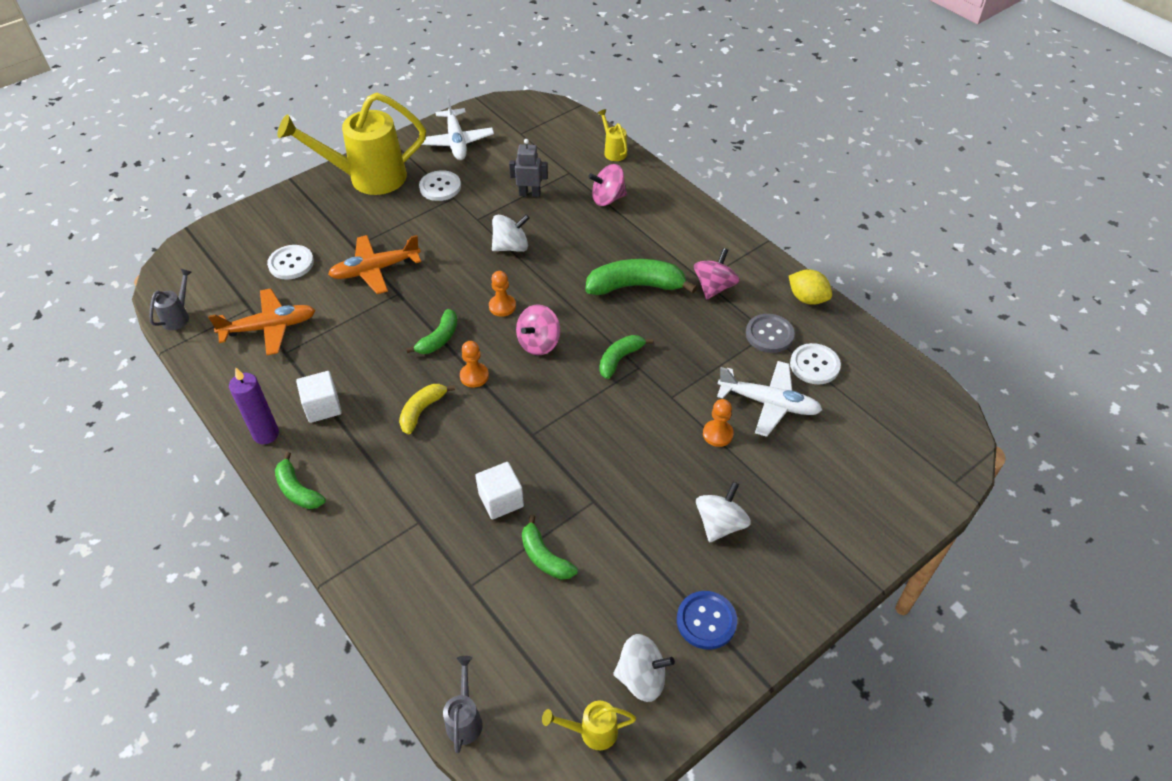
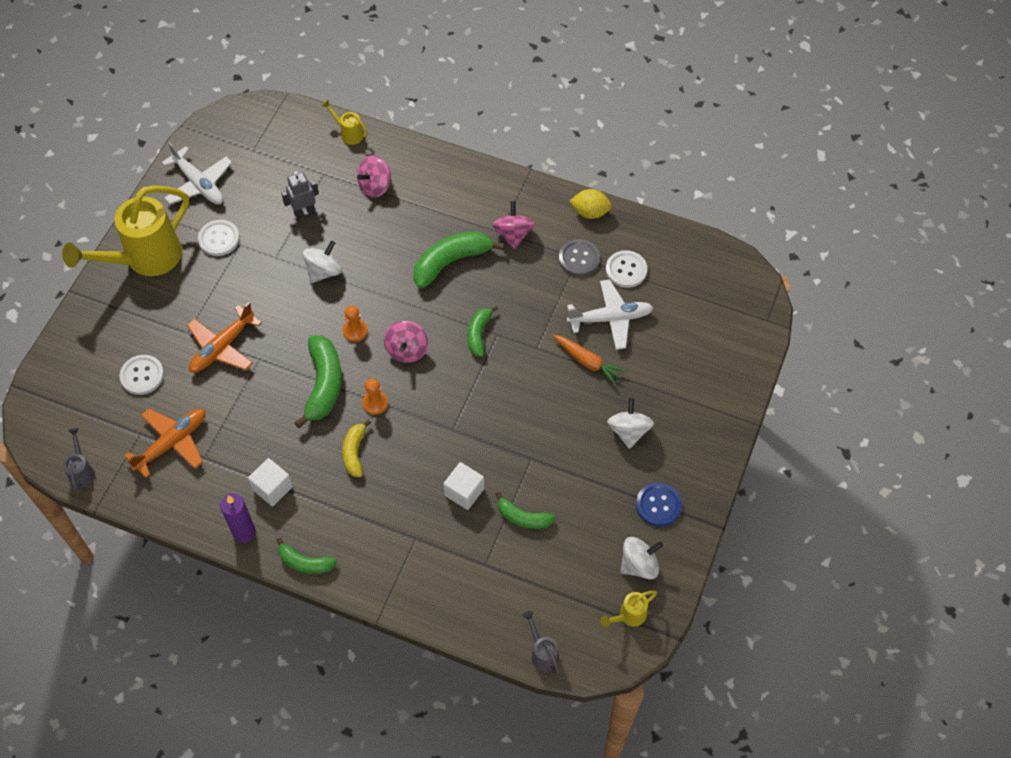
camera: 30 degrees left, 10 degrees up
green banana [406,309,457,354] -> green banana [295,335,342,428], size x1.68
orange pawn [703,399,734,447] -> orange carrot [553,335,627,386]

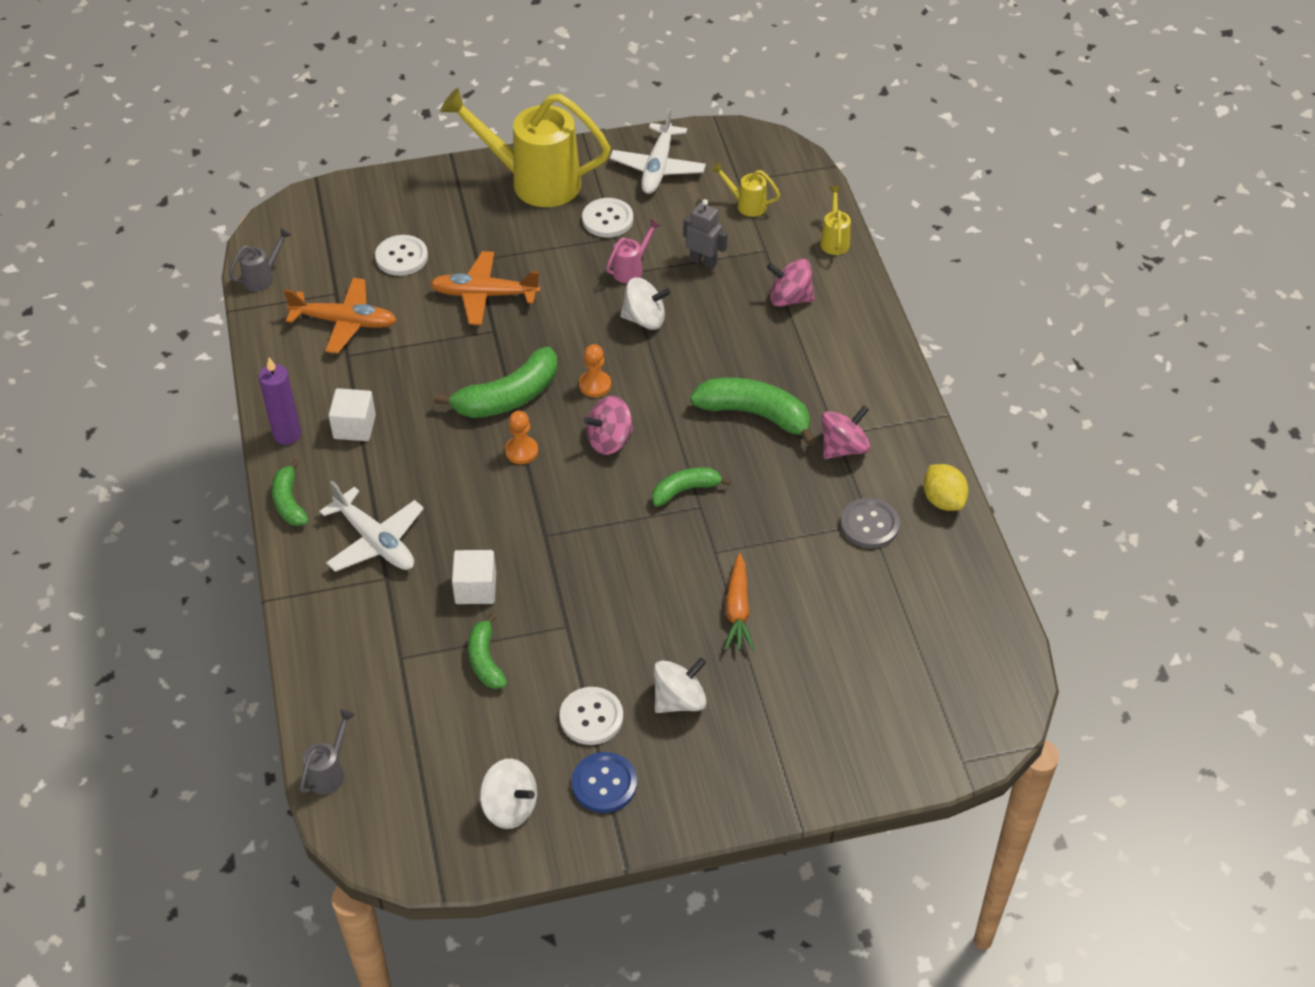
camera: 55 degrees right, 10 degrees down
yellow banana [342,420,371,477] -> none
white plane [567,280,654,350] -> white plane moved to [319,481,424,572]
yellow watering can [600,591,657,627] -> yellow watering can moved to [711,162,780,217]
white button [606,250,647,288] -> white button moved to [559,687,623,745]
none -> pink watering can [606,219,661,283]

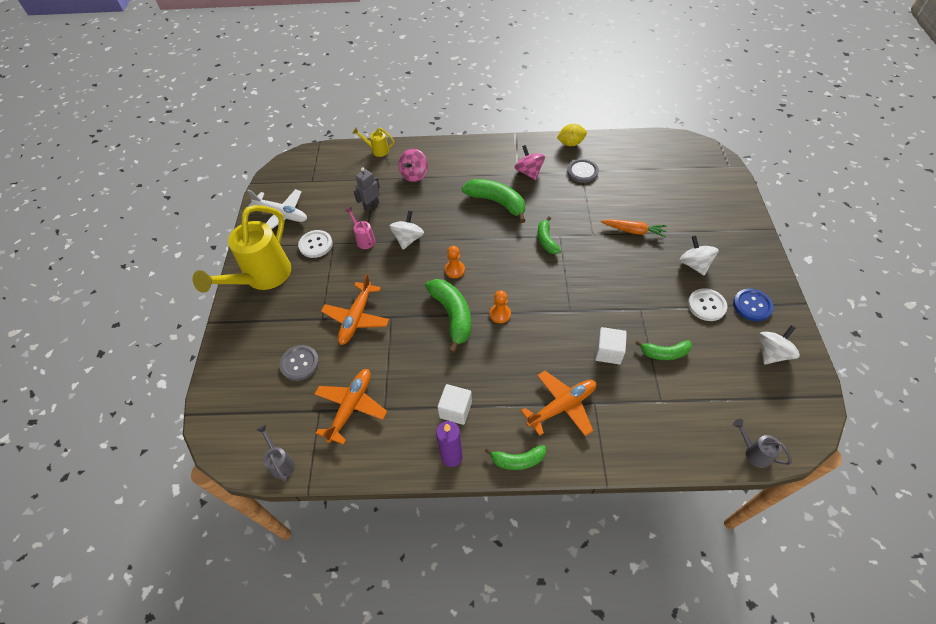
camera: 75 degrees left, 5 degrees up
white plane [319,481,424,572] -> orange plane [521,371,596,436]
white button [375,235,428,276] -> grey button [279,345,319,381]
pink spinning top [584,396,633,455] -> none
green banana [690,378,816,446] -> green banana turned 90 degrees clockwise [462,179,526,223]
yellow watering can [711,162,780,217] -> none

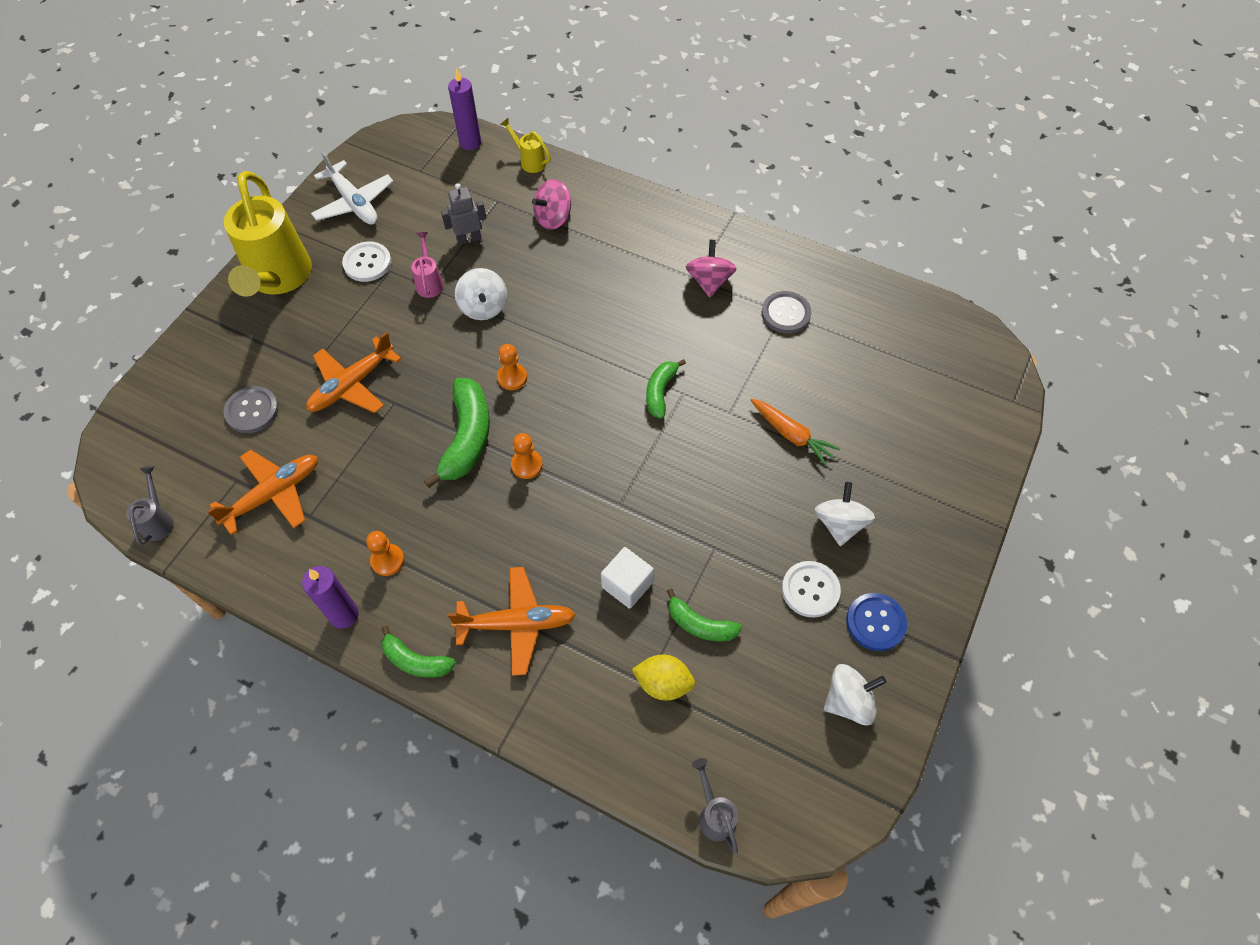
camera: 25 degrees right, 5 degrees up
yellow watering can [193,205,291,293] -> yellow watering can turned 60 degrees counterclockwise [224,171,312,297]
white spinning top [389,211,424,250] -> white spinning top turned 120 degrees clockwise [455,268,507,320]
white cube [437,384,472,425] -> orange pawn [366,531,404,576]
green banana [462,179,526,223] -> none
yellow lemon [557,124,587,146] -> yellow lemon moved to [632,655,695,700]
none -> purple candle [448,68,481,150]

